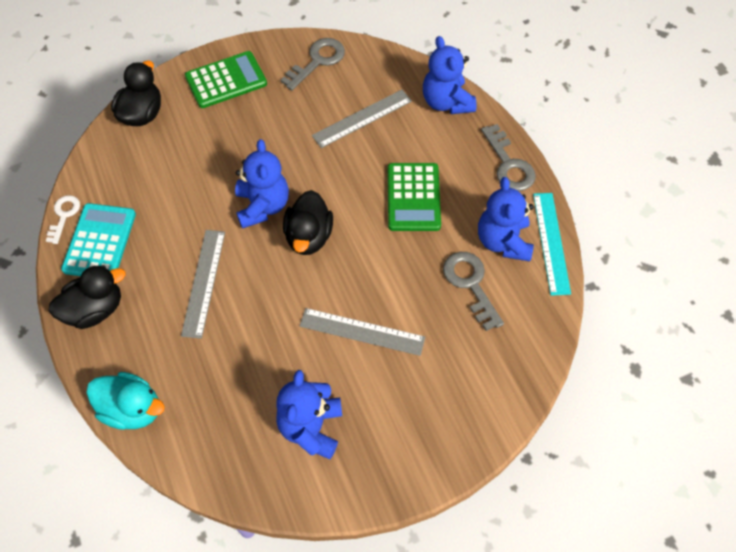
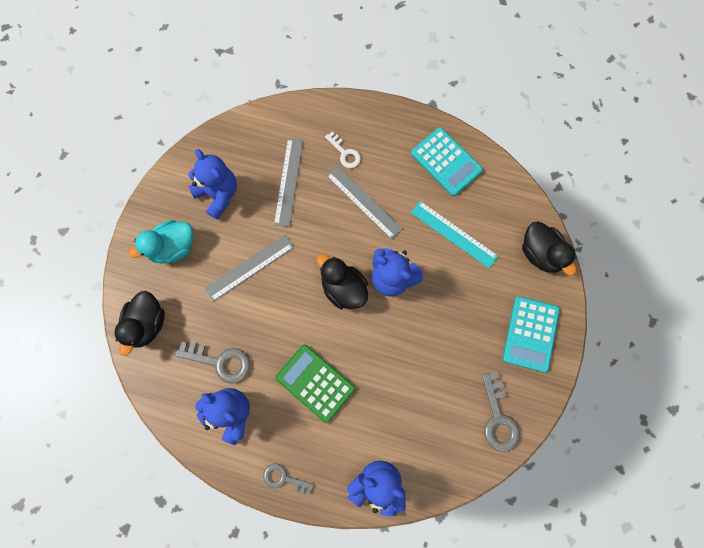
camera: 130 degrees right, 15 degrees up
white key [46,195,80,244] -> white key moved to [325,131,361,168]
black duck [49,265,126,329] -> black duck moved to [114,291,165,356]
turquoise duck [86,372,165,430] -> turquoise duck moved to [129,220,193,264]
green calculator [185,51,267,108] -> turquoise calculator [503,296,560,373]
grey ruler [312,90,412,148] -> grey ruler moved to [274,138,303,227]
grey key [481,124,536,191] -> grey key [263,463,314,495], size x0.65
turquoise ruler [533,193,571,296] -> turquoise ruler moved to [411,201,498,268]

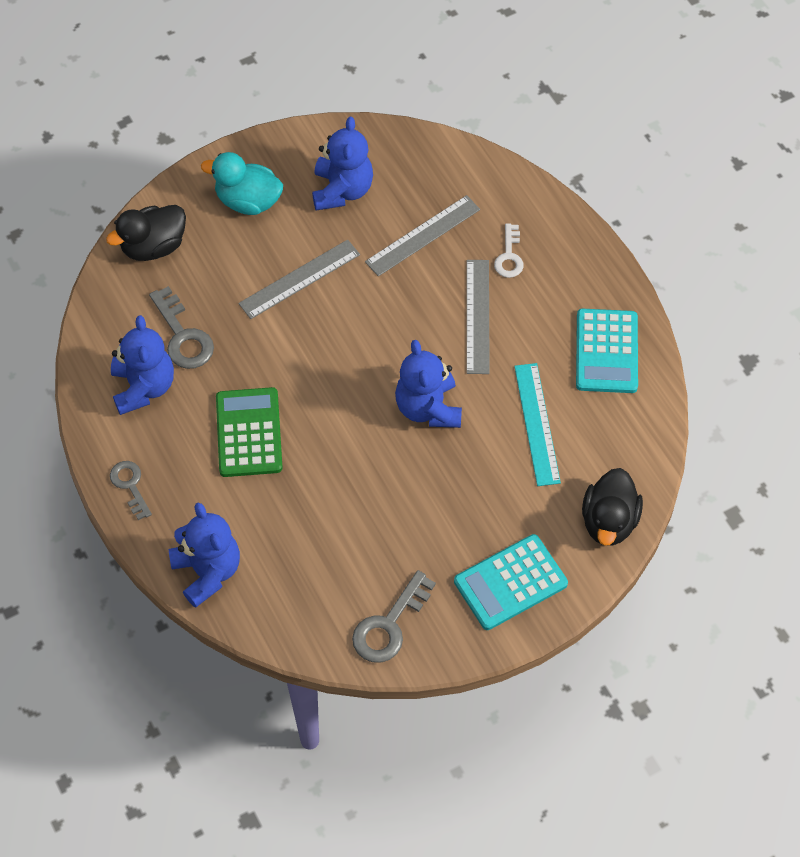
camera: 45 degrees right, 15 degrees down
grey ruler [204,235,294,302] -> grey ruler turned 45 degrees counterclockwise [238,240,360,319]
black duck [317,254,368,309] -> none

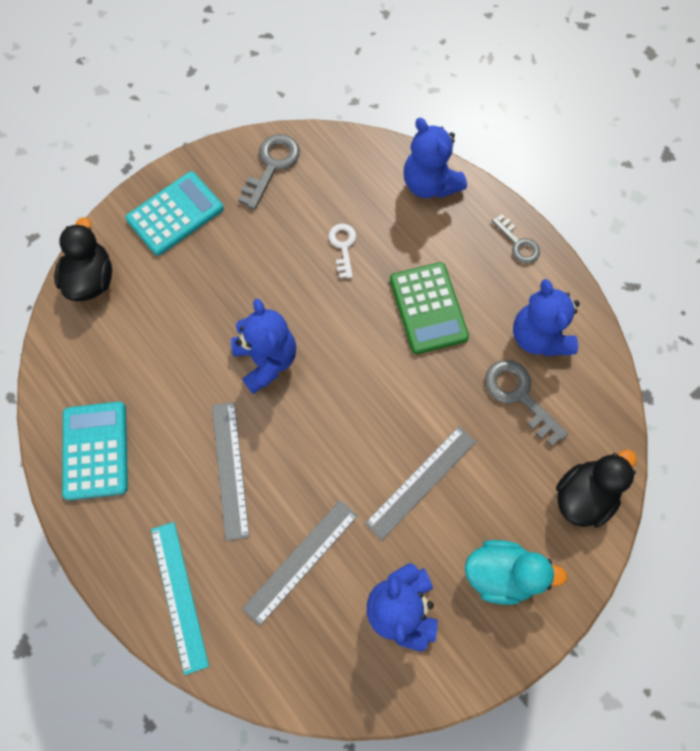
camera: 170 degrees right, 10 degrees up
white key [494,223,524,278] -> white key moved to [329,224,356,278]
turquoise ruler [514,363,561,486] -> turquoise ruler moved to [151,522,209,675]

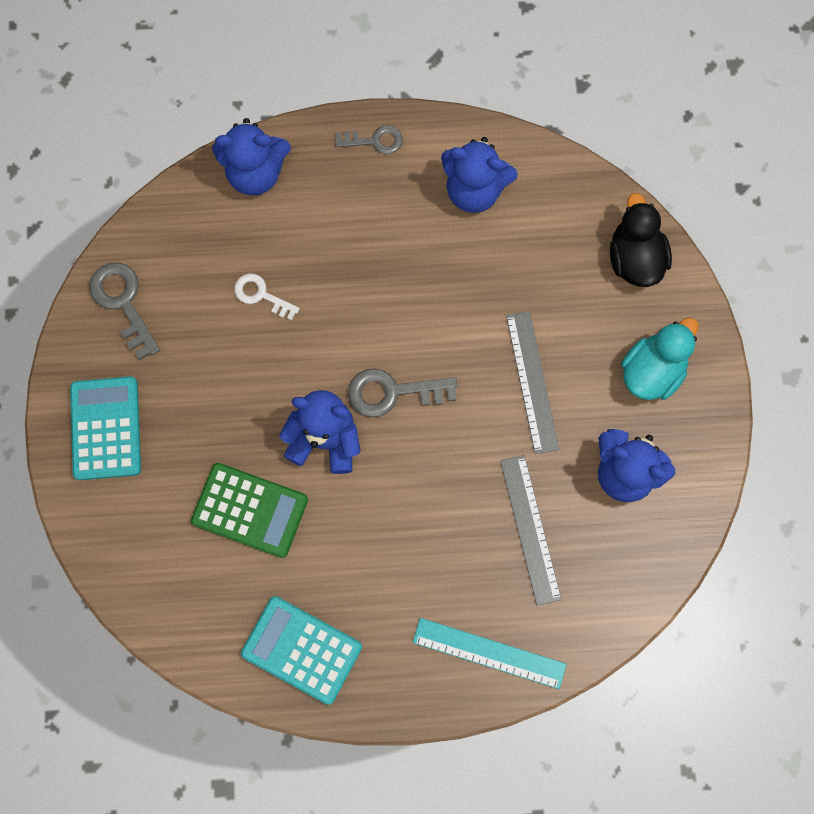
camera: 55 degrees left, 5 degrees up
black duck [54,217,112,301] -> none
grey ruler [212,402,250,541] -> none
green calculator [390,262,469,354] -> green calculator moved to [191,463,308,558]
grey key [485,360,568,447] -> grey key moved to [348,368,458,417]

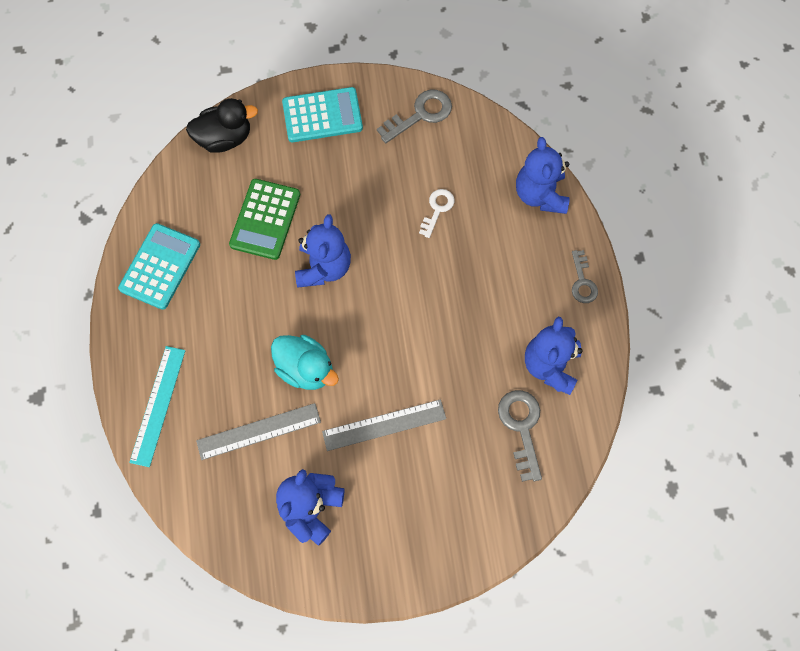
camera: 85 degrees right, 5 degrees down
grey key [348,368,458,417] -> grey key moved to [498,390,542,482]
black duck [610,193,672,287] -> black duck moved to [186,98,258,153]
turquoise duck [621,317,698,400] -> turquoise duck moved to [271,335,339,390]

